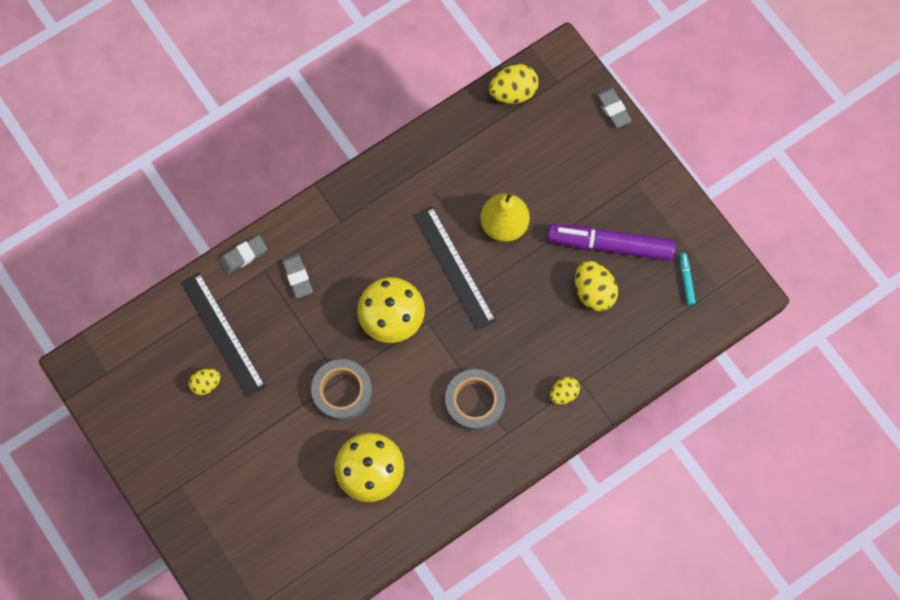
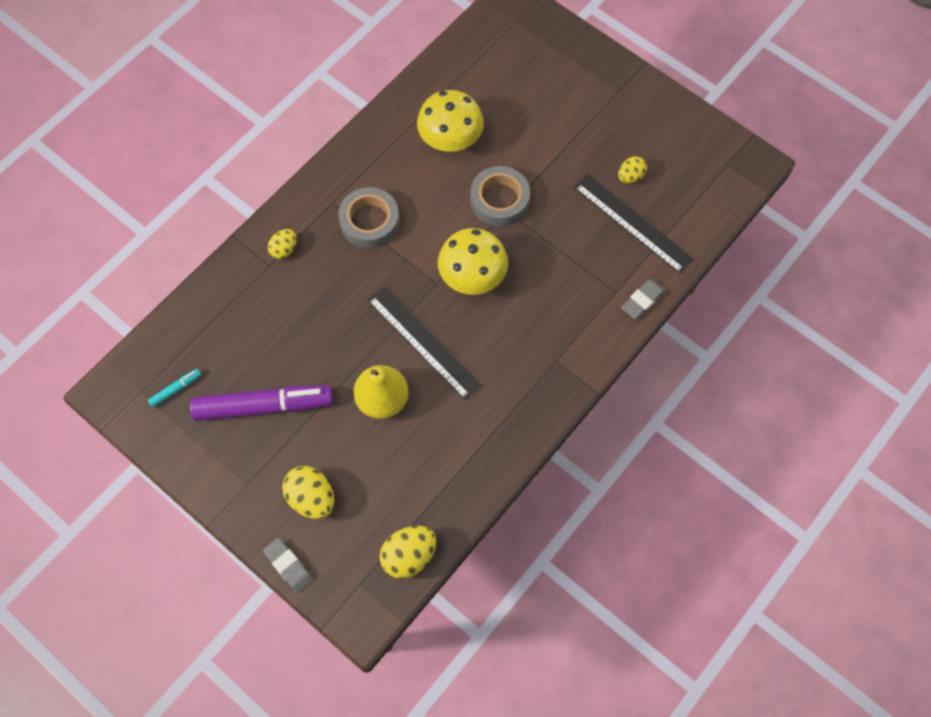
camera: 165 degrees right, 5 degrees down
grey eraser [282,253,313,298] -> none
yellow egg [575,261,618,311] -> yellow egg moved to [282,466,334,519]
turquoise marker [679,253,696,305] -> turquoise marker turned 105 degrees counterclockwise [148,369,201,408]

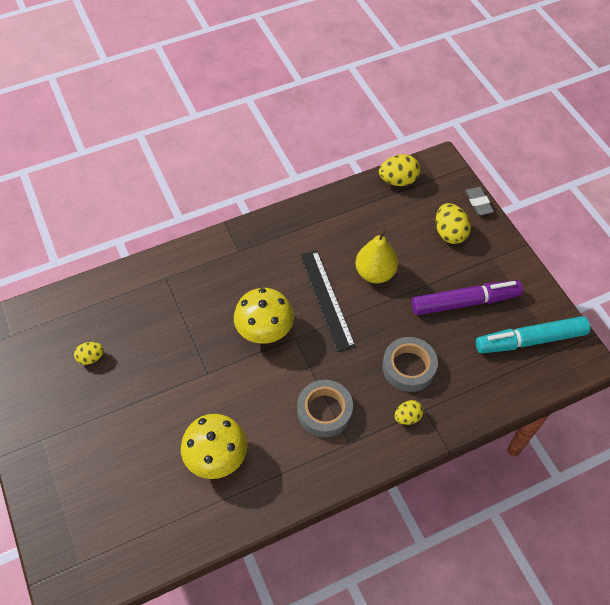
camera: 155 degrees left, 10 degrees down
turquoise marker [148,369,201,408] -> turquoise marker [476,316,590,353], size x2.38
purple marker [190,385,333,421] -> purple marker turned 150 degrees clockwise [412,280,523,315]
grey tape [470,166,530,227] -> grey tape moved to [382,337,438,392]
black ruler [574,174,694,274] -> none
grey eraser [621,279,665,319] -> none

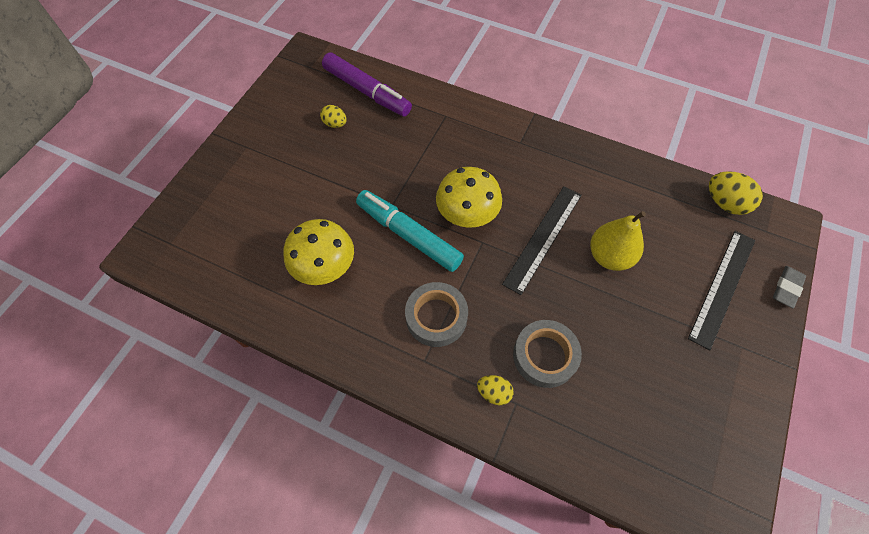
camera: 50 degrees right, 5 degrees up
purple marker [412,280,523,315] -> purple marker moved to [322,53,412,116]
yellow egg [436,203,471,244] -> black ruler [688,231,755,350]
turquoise marker [476,316,590,353] -> turquoise marker moved to [356,190,464,272]

